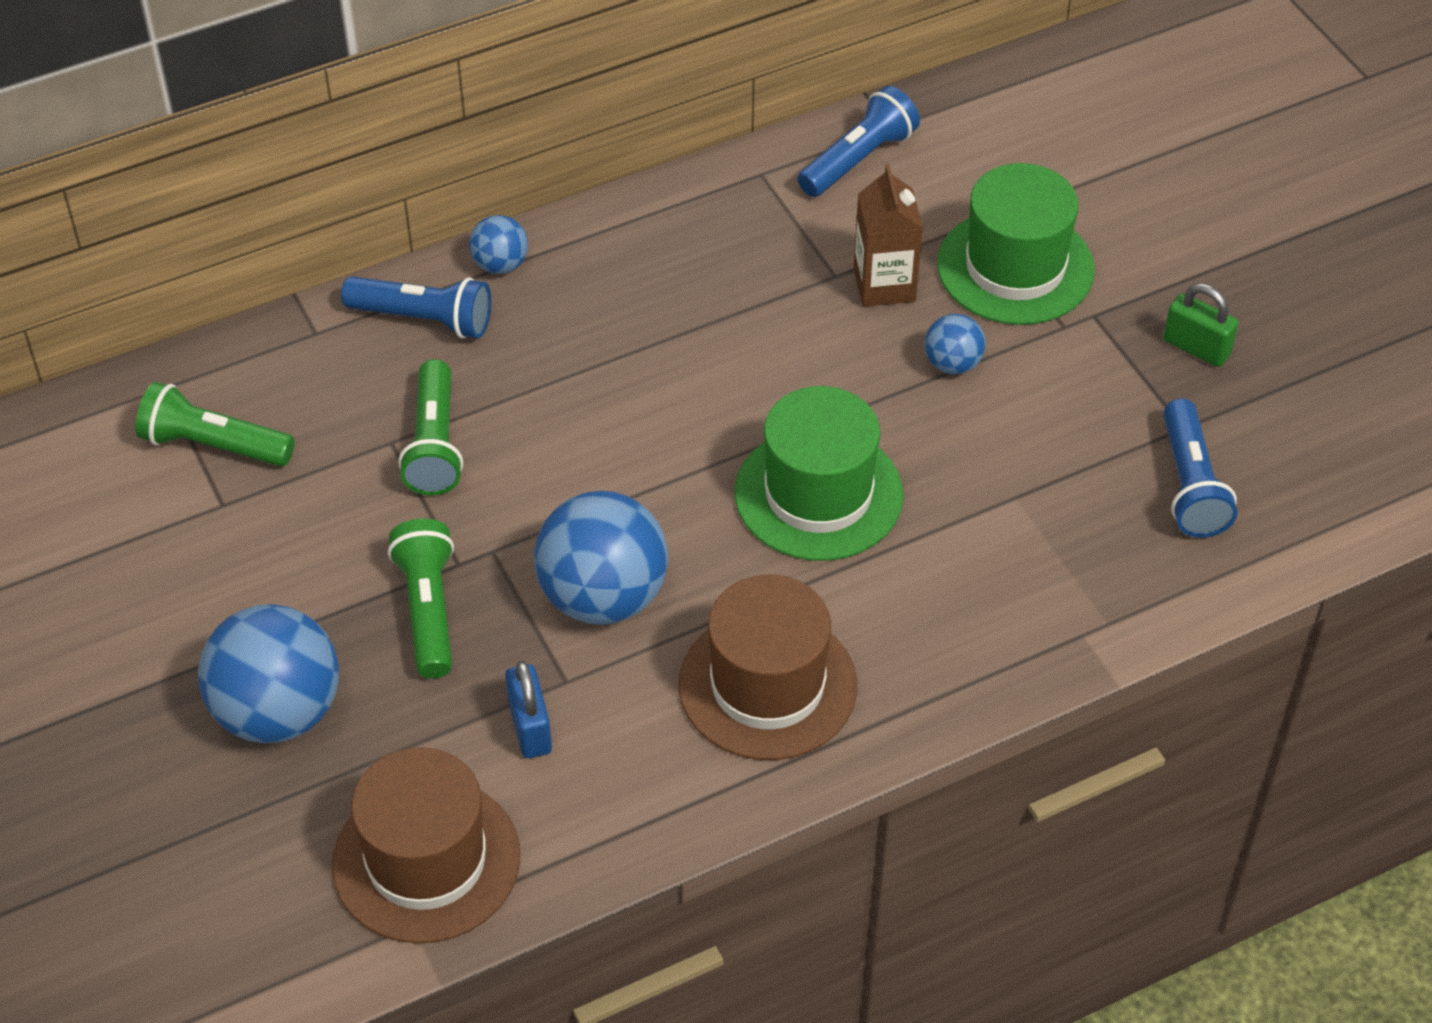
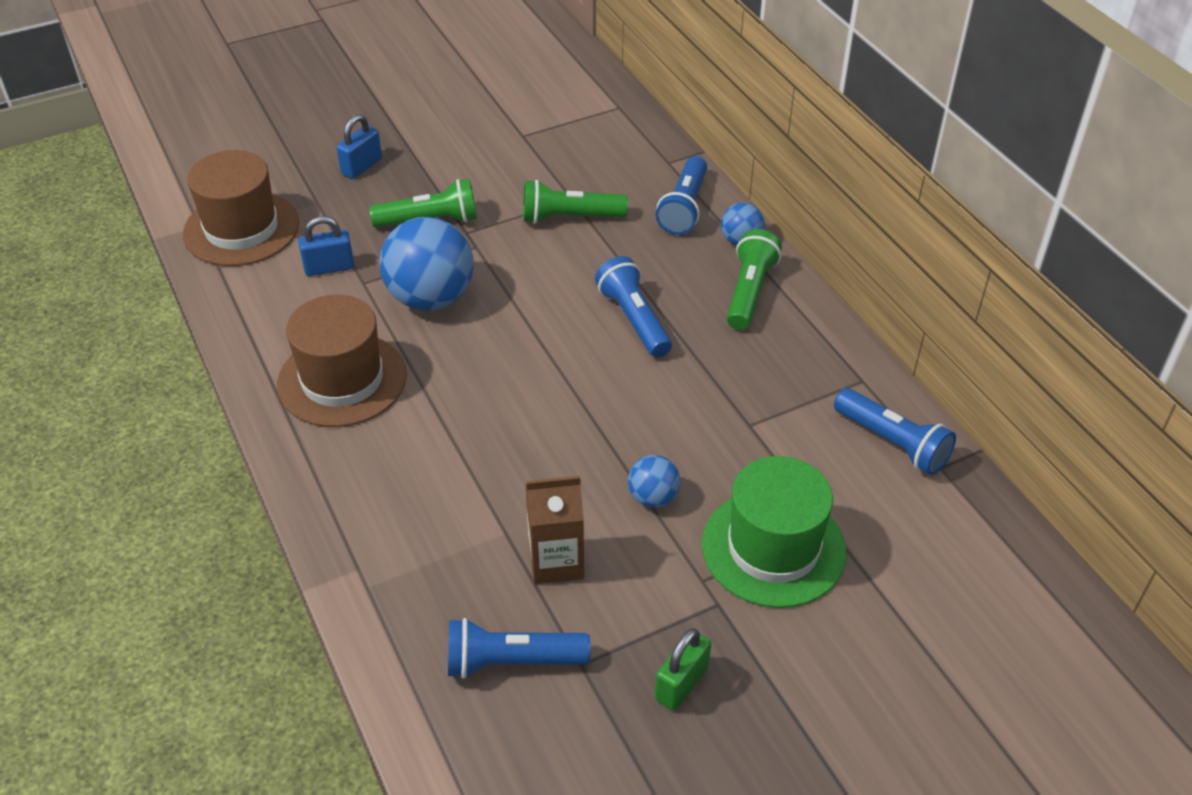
camera: 90 degrees right, 5 degrees down
green flashlight [135,382,295,467] -> green flashlight moved to [727,229,782,330]
blue ball [198,604,339,743] -> blue padlock [337,114,382,179]
green hat [735,386,903,561] -> none
brown carton [854,164,923,307] -> brown carton moved to [525,476,584,584]
none -> blue flashlight [595,256,672,357]

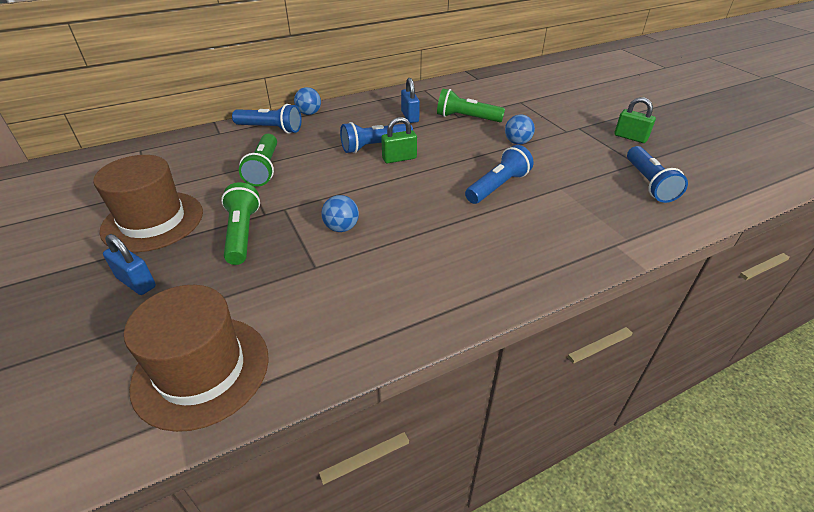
camera: 90 degrees left, 5 degrees down
brown hat [277,295,407,427] -> brown hat moved to [93,155,203,252]
blue padlock [298,216,354,276] -> blue padlock moved to [401,78,420,123]
blue ball [379,217,474,311] -> blue ball [321,195,359,232], size x0.49
brown carton [525,476,584,584] -> none
green hat [702,456,846,608] -> none
green flashlight [727,229,782,330] -> green flashlight moved to [437,89,505,122]
blue flashlight [834,388,956,475] -> blue flashlight moved to [465,145,534,204]
none -> green padlock [381,117,417,163]

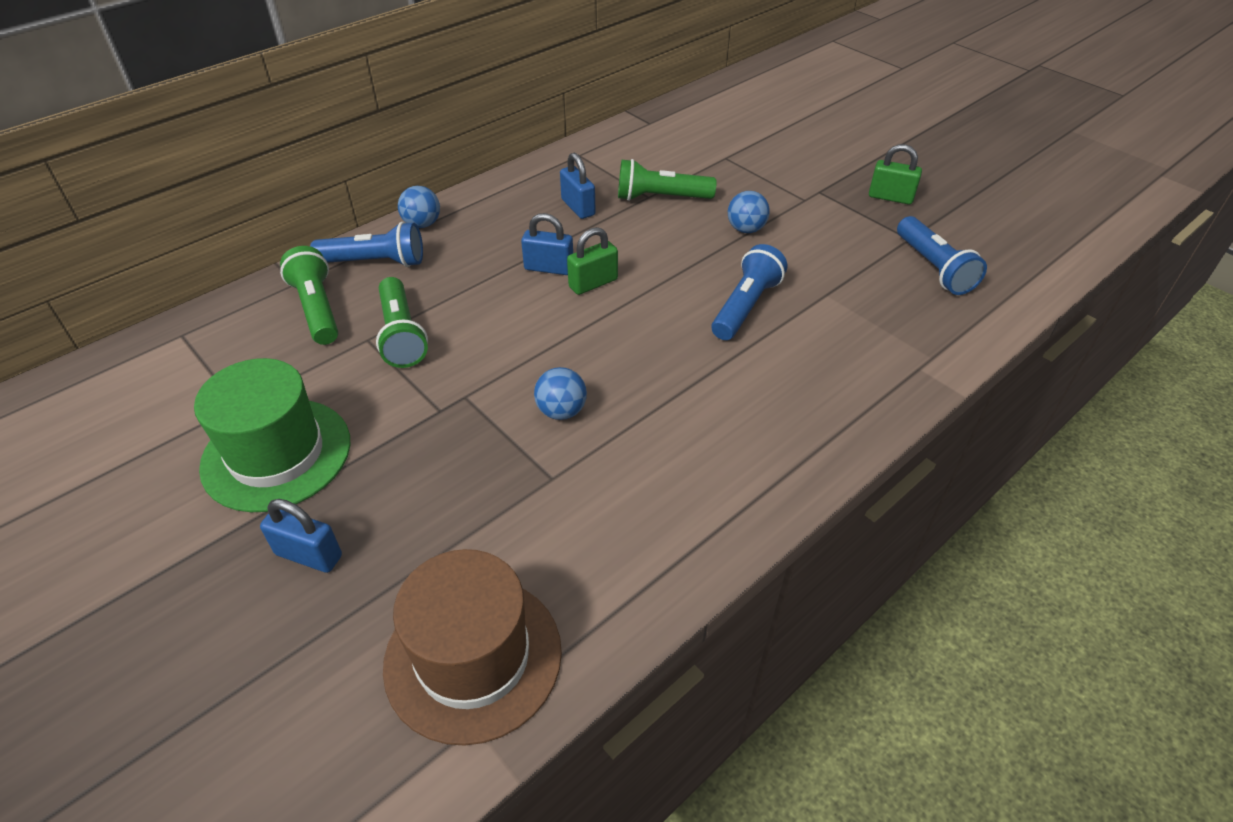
camera: 15 degrees left, 5 degrees up
brown hat [93,155,203,252] -> green hat [194,358,350,512]
green flashlight [221,182,260,265] -> green flashlight moved to [280,246,338,345]
blue flashlight [340,122,413,153] -> blue padlock [521,213,573,275]

